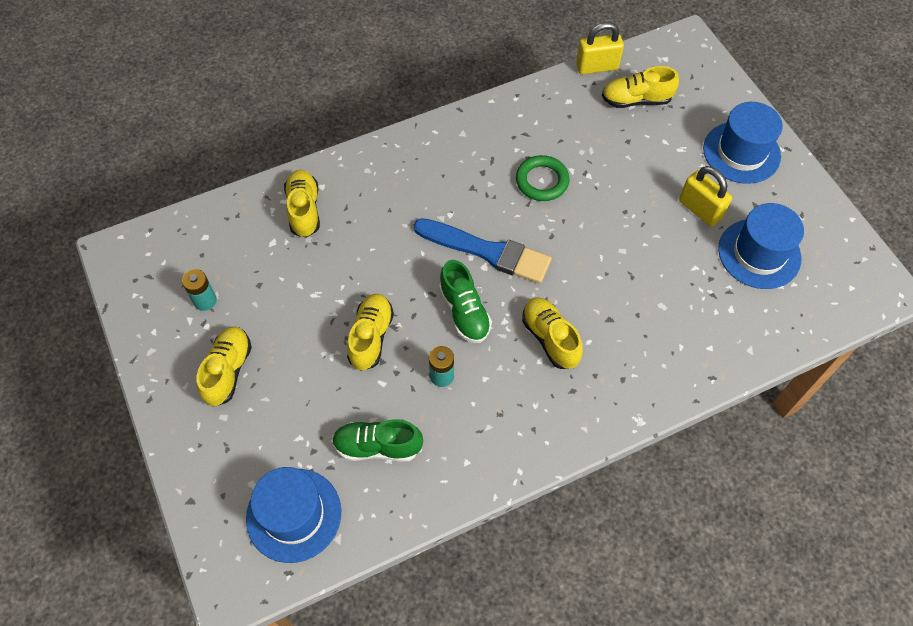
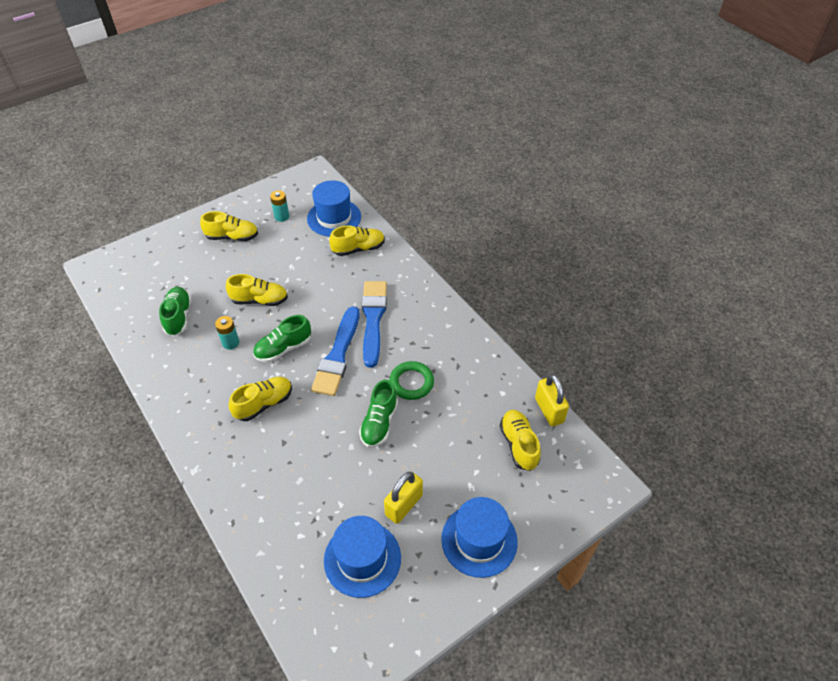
camera: 80 degrees right, 10 degrees down
blue hat [246,467,341,563] -> blue hat moved to [307,180,361,237]
none -> green shoe [359,380,398,448]
none -> blue brush [362,281,387,368]

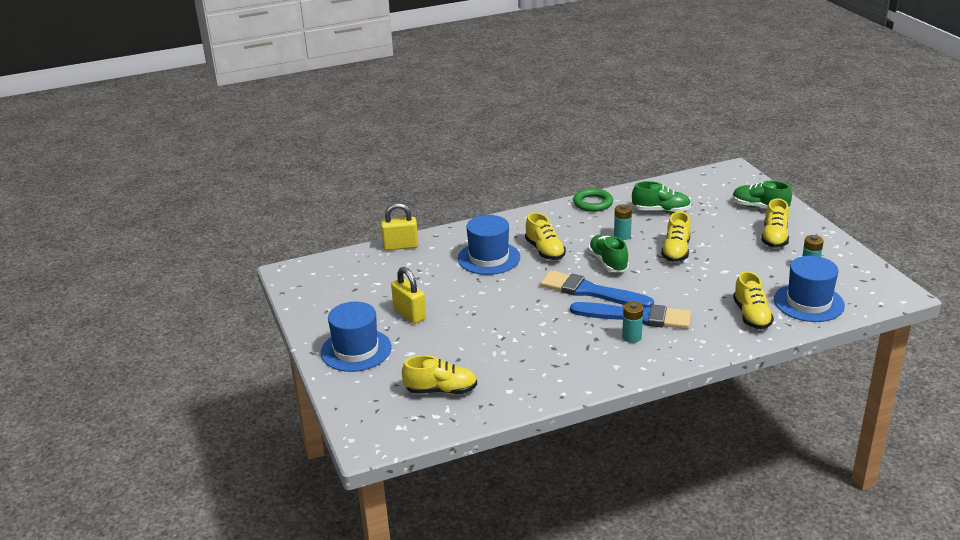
camera: 105 degrees right, 20 degrees down
blue hat [324,516,401,598] -> blue hat moved to [458,215,520,275]
green shoe [359,380,398,448] -> green shoe moved to [733,181,792,209]
green ring [389,361,434,400] -> green ring moved to [573,188,613,212]
yellow padlock [535,374,569,426] -> yellow padlock moved to [381,203,418,250]
none -> turquoise battery [622,302,643,343]

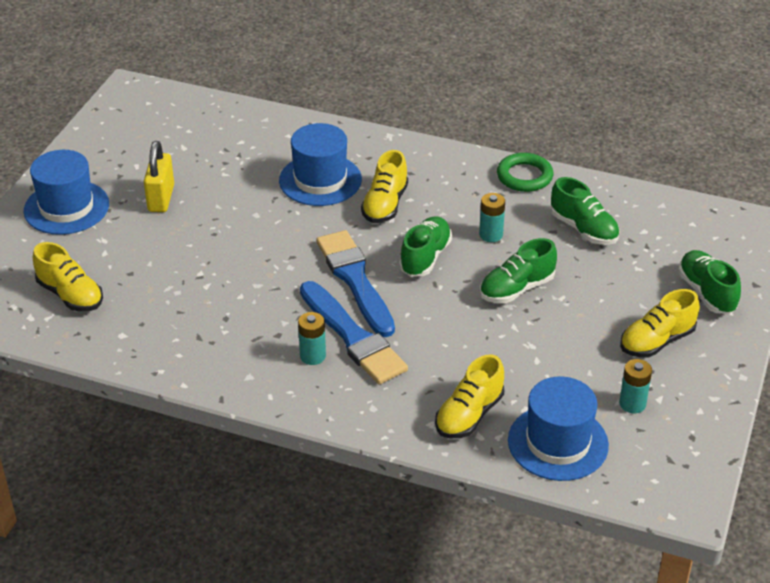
camera: 40 degrees right, 10 degrees up
yellow padlock [381,203,418,250] -> none
yellow shoe [661,212,691,262] -> green shoe [480,238,557,303]

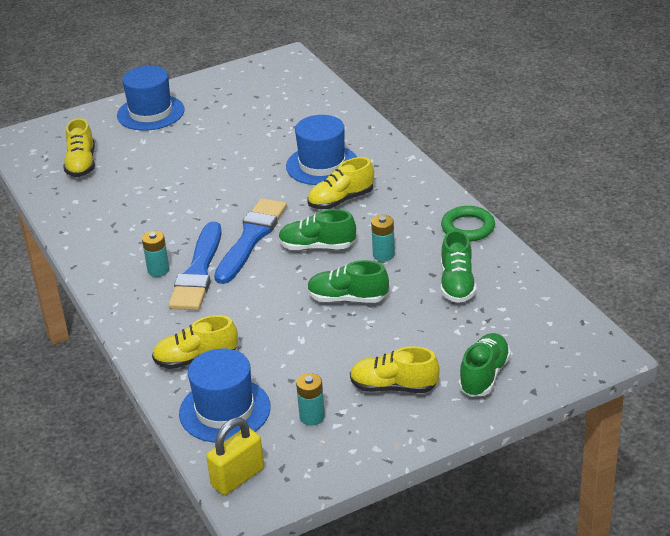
camera: 45 degrees right, 5 degrees down
yellow padlock [144,141,174,212] -> yellow padlock moved to [206,417,264,495]
green shoe [399,216,452,277] -> green shoe turned 150 degrees counterclockwise [278,209,356,250]

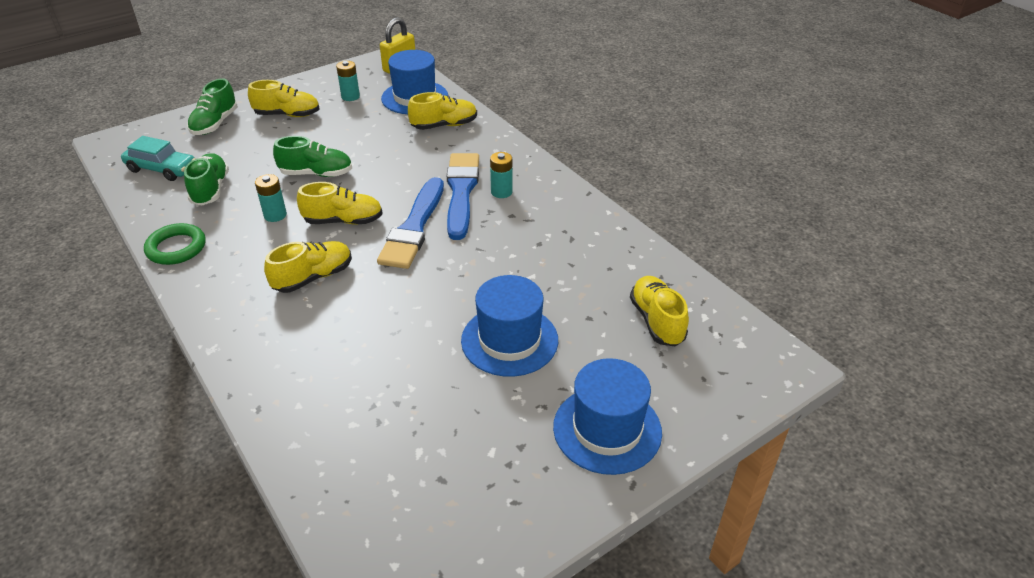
camera: 170 degrees right, 5 degrees up
green shoe [278,209,356,250] -> yellow shoe [297,182,383,225]
blue hat [286,115,357,185] -> blue hat moved to [461,275,558,377]
none -> turquoise car [121,136,196,181]

